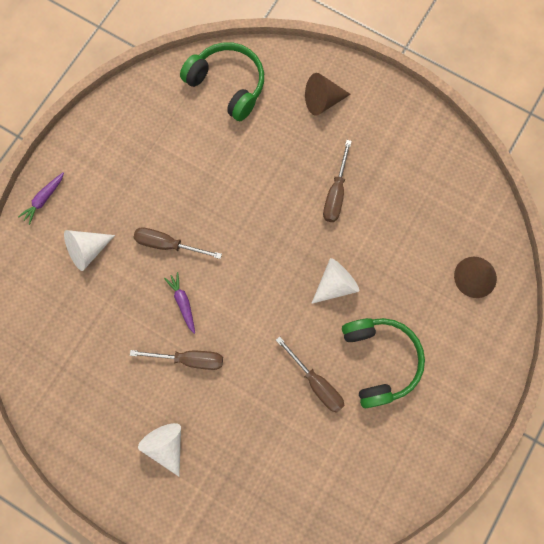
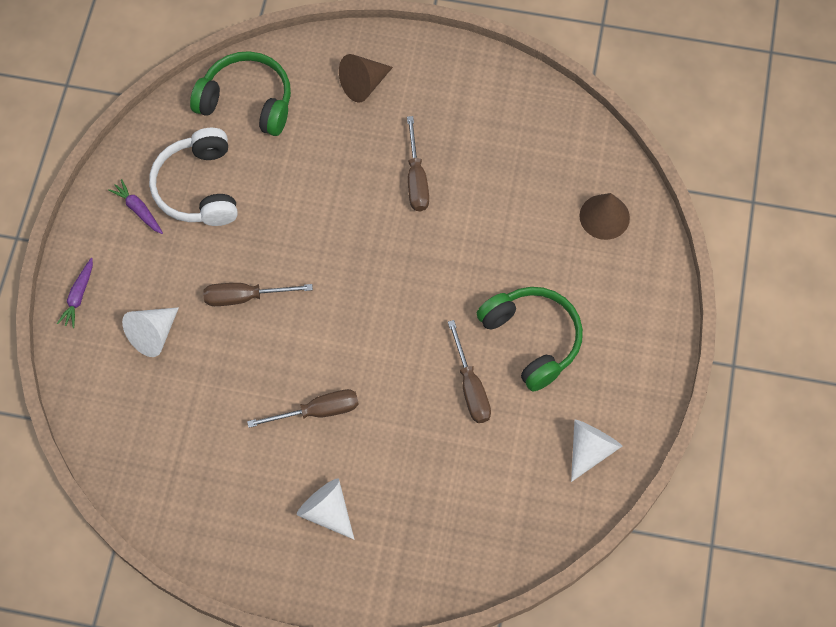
camera: 20 degrees left, 10 degrees down
purple carrot [164,272,195,334] -> purple carrot moved to [108,179,163,234]
brown screwdriver [276,337,344,413] -> brown screwdriver turned 45 degrees clockwise [448,320,491,423]
white cone [311,258,359,304] -> white cone moved to [571,420,622,482]
none -> white headphones [149,128,238,226]

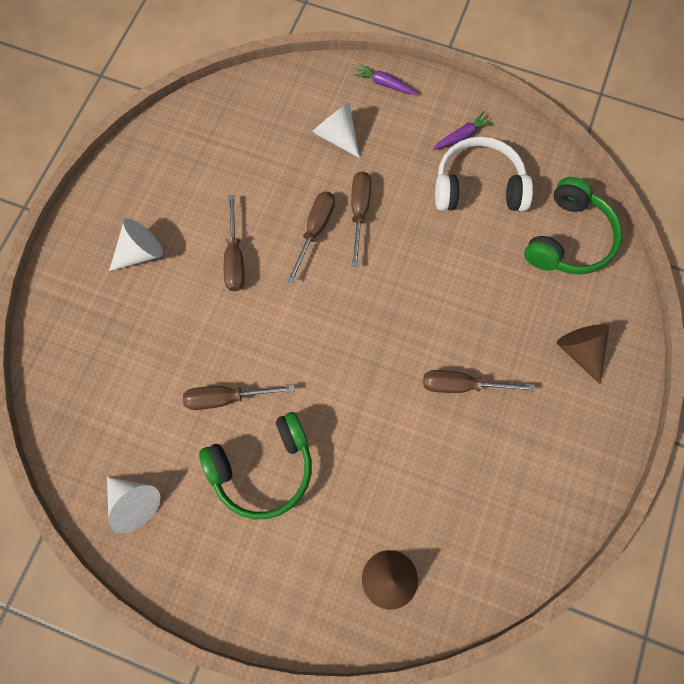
camera: 100 degrees right, 5 degrees up
none -> brown screwdriver [287,191,335,283]

